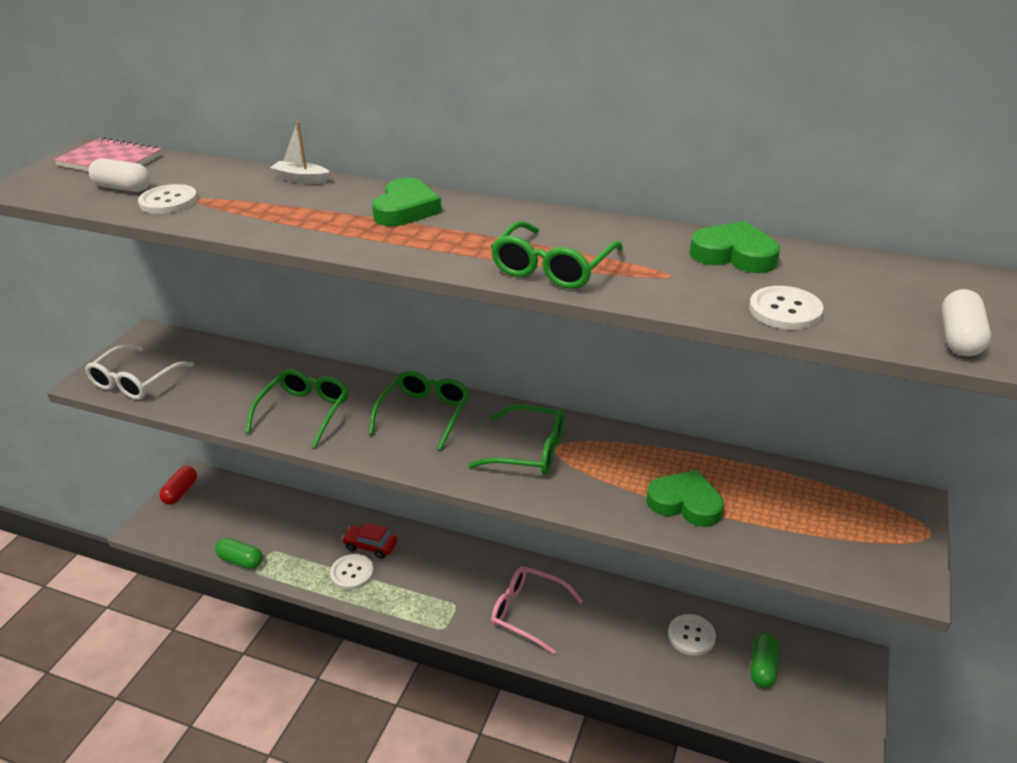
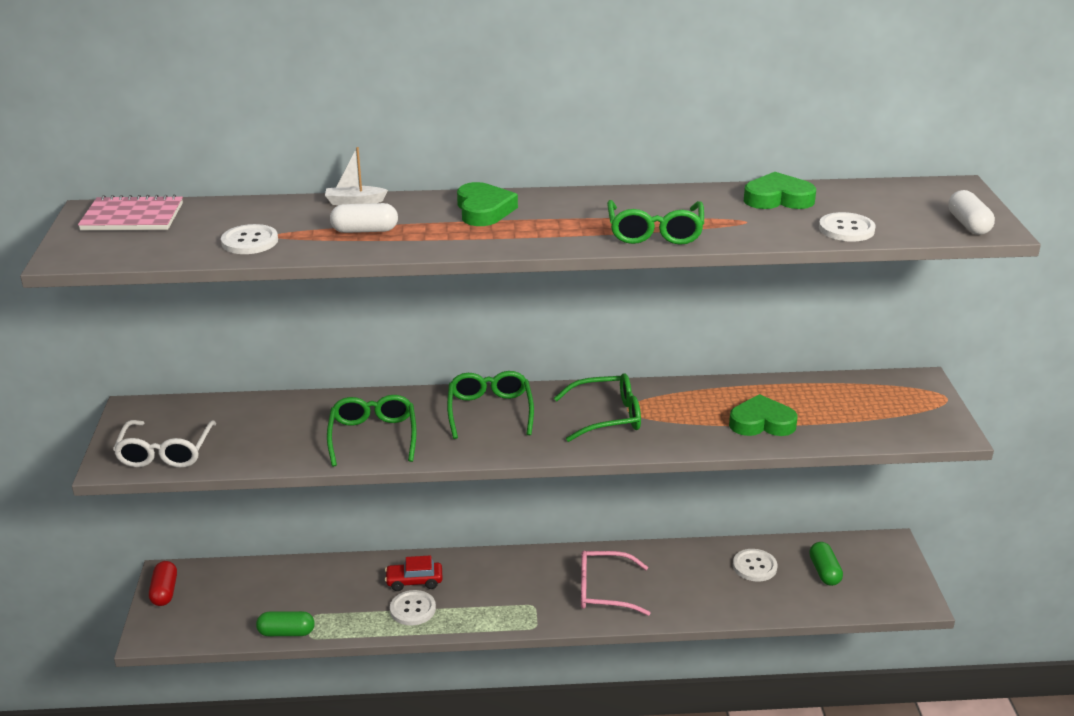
camera: 25 degrees left, 5 degrees down
white capsule [89,158,151,192] -> white capsule moved to [330,203,398,233]

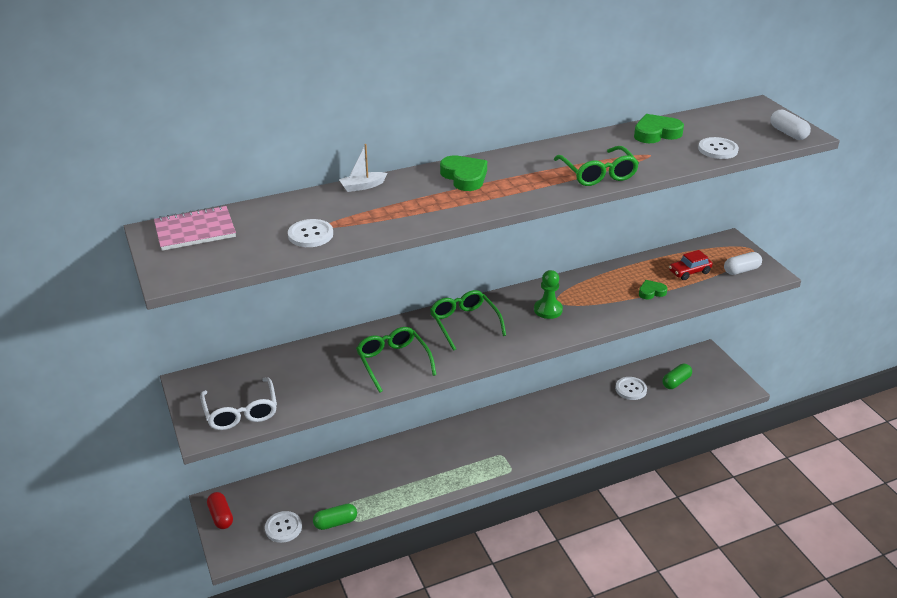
camera: 20 degrees left, 5 degrees up
white capsule [330,203,398,233] -> white capsule moved to [724,252,762,275]
red car [385,555,443,591] -> red car moved to [669,250,713,280]
white button [390,590,436,626] -> white button moved to [265,511,302,543]
green glasses [554,373,641,442] -> green pawn [534,270,563,319]
pink glasses [581,551,651,616] -> none
green heart [729,394,798,436] -> green heart [639,280,667,299], size x0.62
green capsule [809,542,843,586] -> green capsule turned 75 degrees clockwise [662,364,692,389]

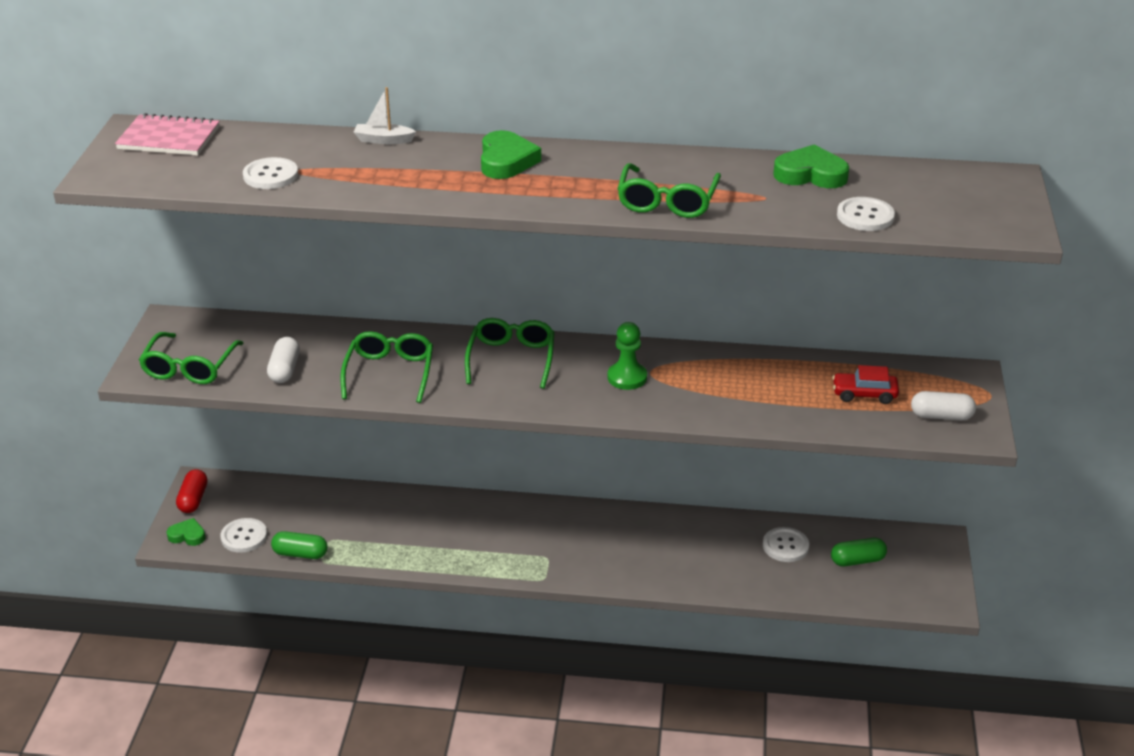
camera: 30 degrees right, 0 degrees up
white glasses [200,377,277,430] -> green glasses [139,332,243,384]
green heart [639,280,667,299] -> green heart moved to [167,518,206,546]
white capsule [770,109,811,140] -> white capsule moved to [267,337,300,383]

